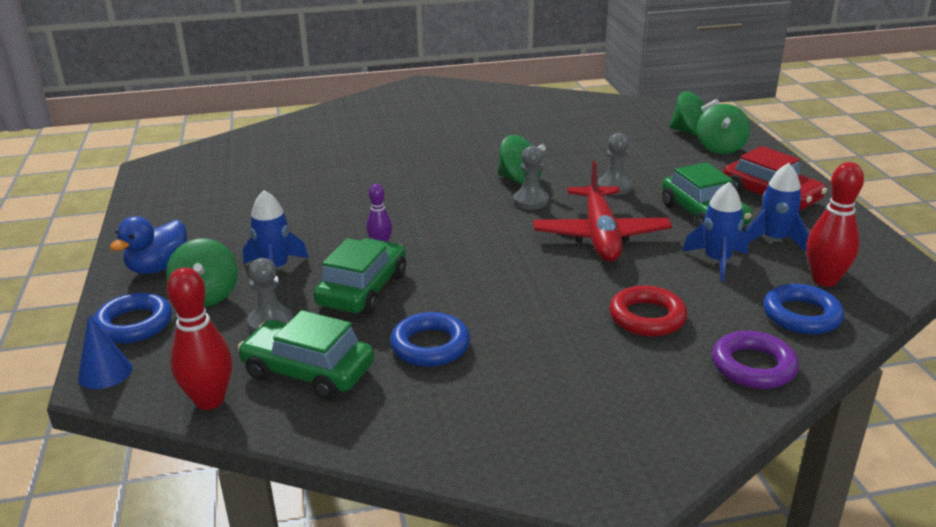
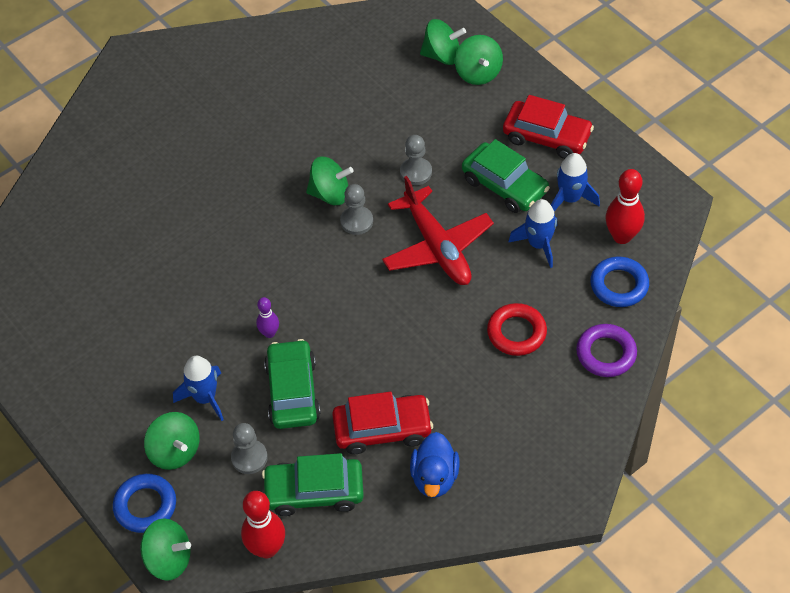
camera: 25 degrees left, 25 degrees up
blue cone [78,314,133,389] -> green spinning top [140,518,191,581]
blue duck [110,216,187,274] -> blue duck moved to [410,432,459,498]
blue ring [390,312,470,367] -> red car [332,392,433,454]

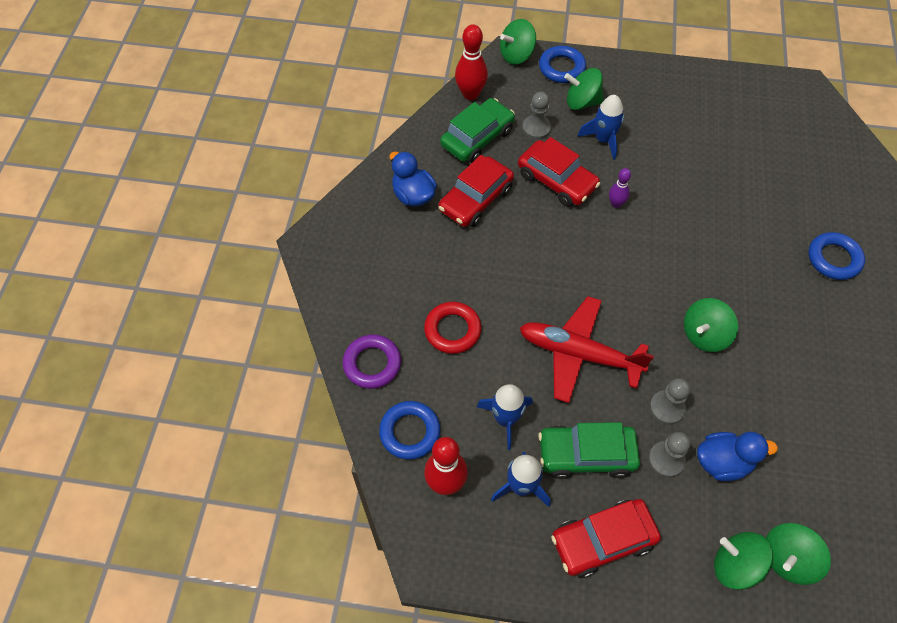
camera: 135 degrees right, 5 degrees up
green car [264,339,321,429] -> red car [518,137,600,207]
grey pawn [340,184,373,235] -> grey pawn moved to [648,432,690,478]
none -> blue duck [697,432,778,481]
none -> blue ring [808,232,865,280]

